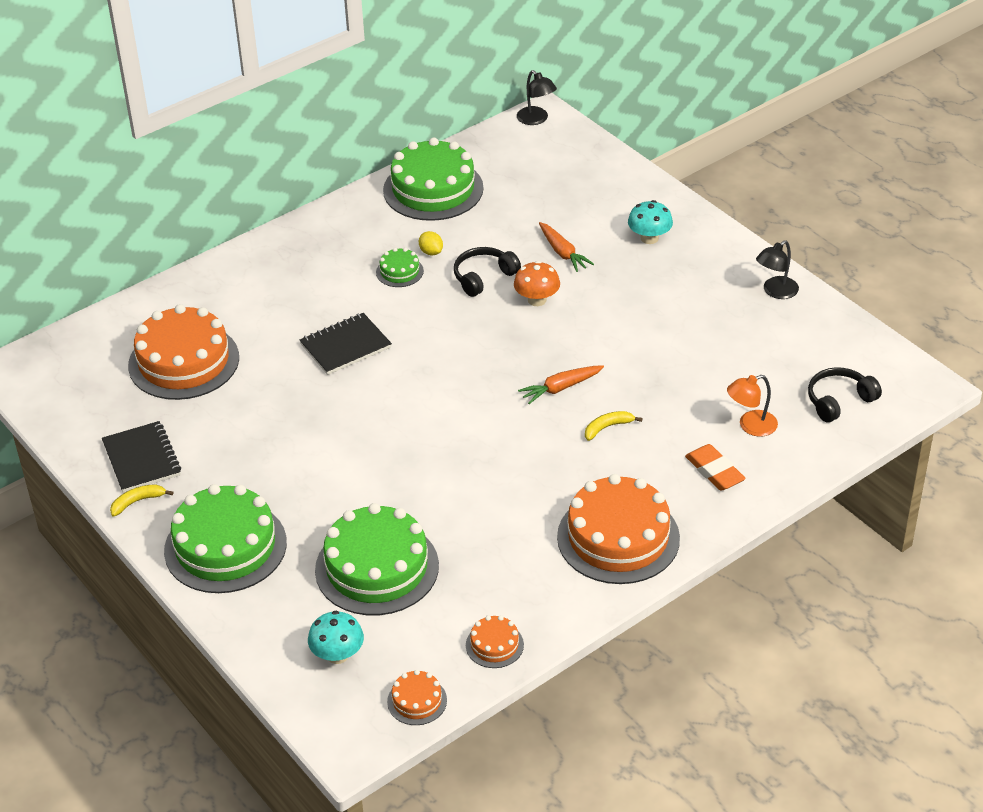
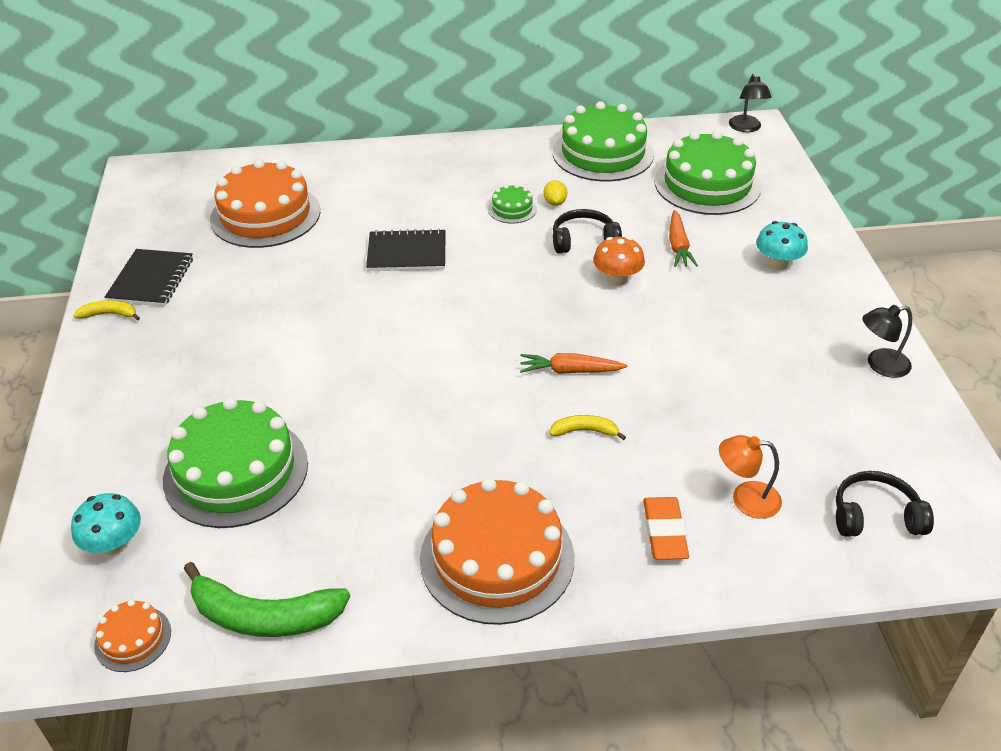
camera: 30 degrees right, 0 degrees up
green cake [164,484,287,593] -> green cake moved to [654,131,761,215]
orange cake [466,615,524,668] -> green banana [184,562,350,637]

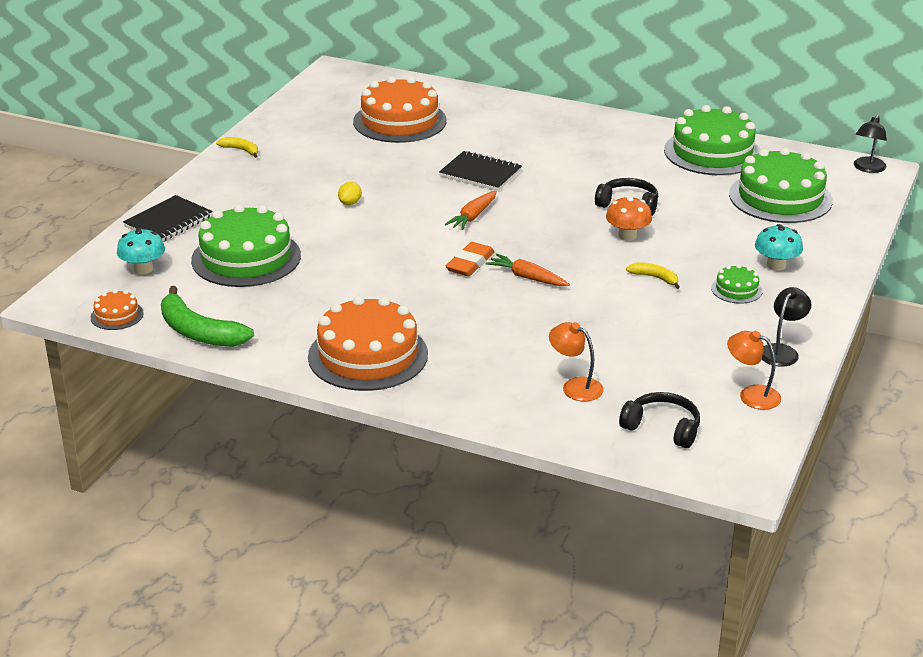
camera: 30 degrees right, 10 degrees down
black notebook [105,249,193,307] -> black notebook moved to [123,195,213,242]
green cake [488,184,537,224] -> green cake moved to [711,264,763,304]
yellow lemon [543,180,567,206] -> yellow lemon moved to [338,182,362,205]
yellow banana [550,415,626,440] -> yellow banana moved to [626,262,680,289]
orange eraser [643,497,689,560] -> orange eraser moved to [446,242,495,276]
orange carrot [669,210,698,267] -> orange carrot moved to [445,191,497,230]
black lamp [862,305,912,378] -> black lamp turned 105 degrees clockwise [762,287,811,367]
none -> orange lamp [727,331,781,410]

